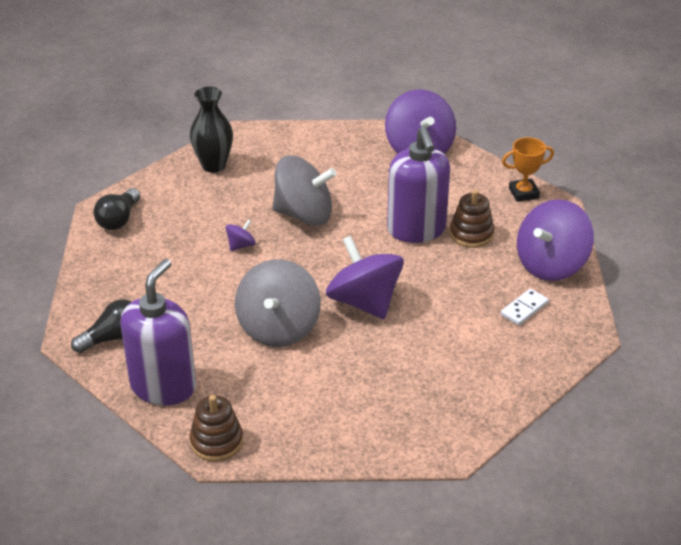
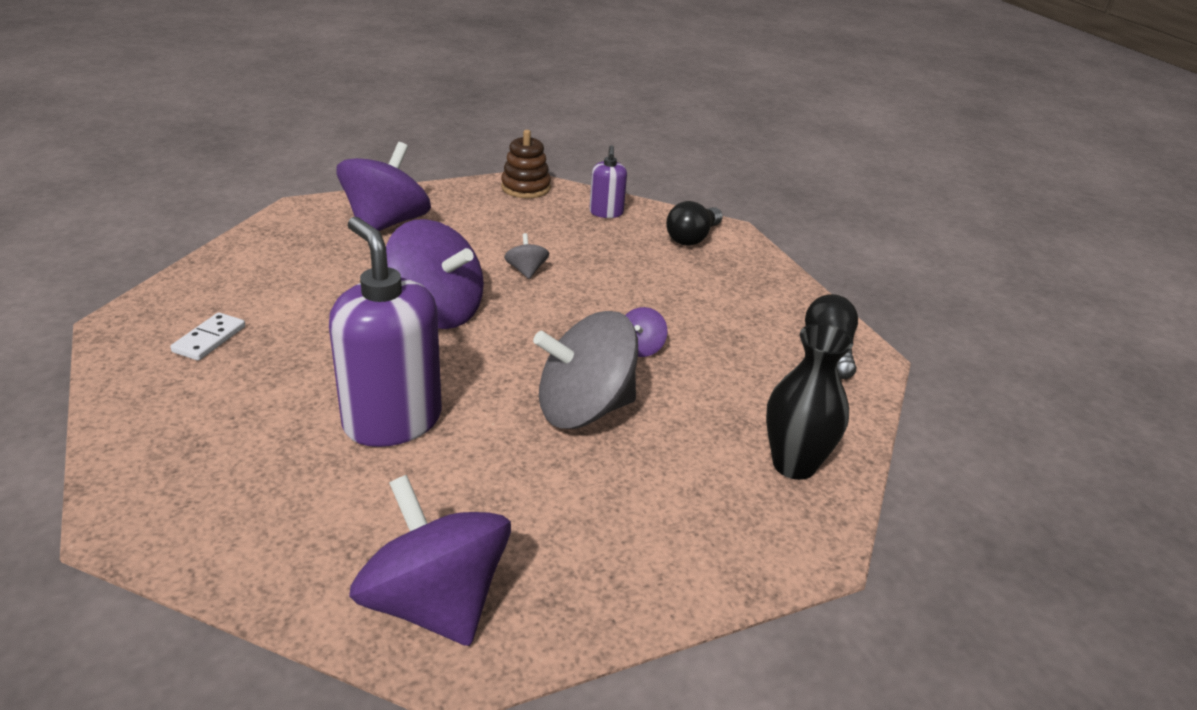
camera: 155 degrees right, 5 degrees down
purple soap dispenser [120,259,196,405] -> purple soap dispenser [589,145,627,218], size x0.49
grey spinning top [235,259,321,347] -> grey spinning top [504,233,549,279], size x0.43
brown stacking toy [450,190,494,248] -> none
orange trophy [502,137,554,202] -> none
purple spinning top [517,199,594,281] -> purple spinning top moved to [336,142,431,231]

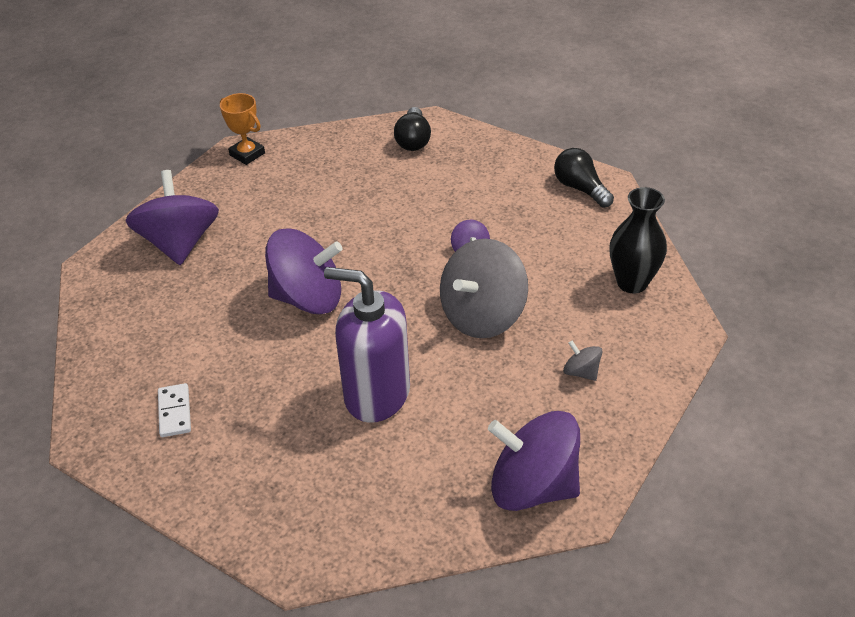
camera: 30 degrees left, 10 degrees up
brown stacking toy [501,130,551,198] -> orange trophy [220,93,265,165]
grey spinning top [504,233,549,279] -> grey spinning top moved to [563,340,602,381]
purple soap dispenser [589,145,627,218] -> none

